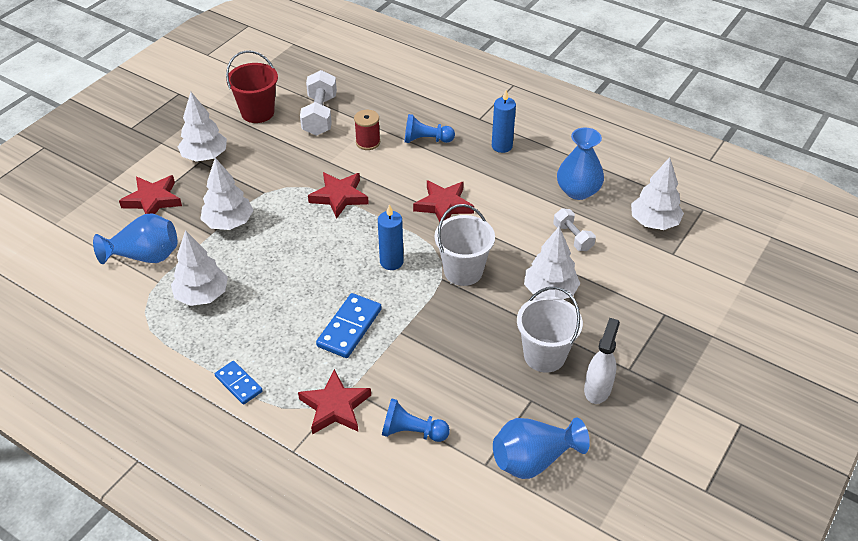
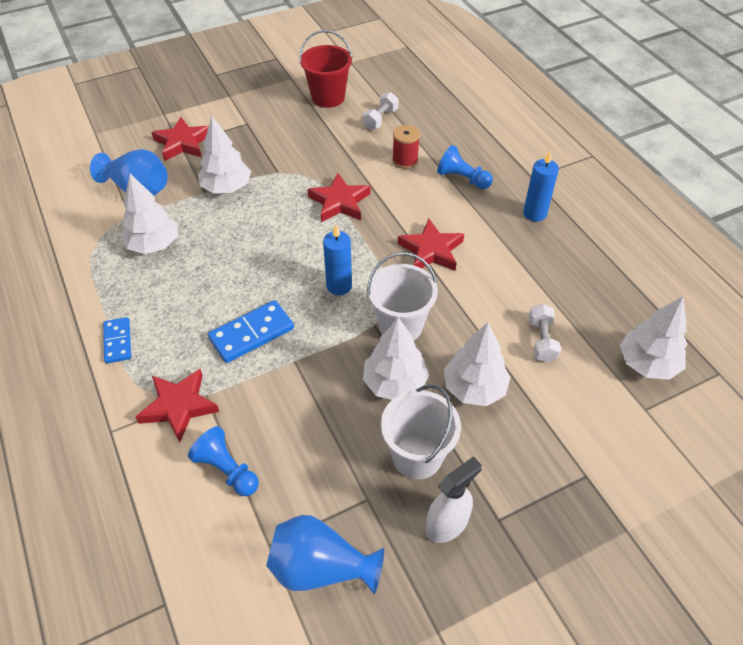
camera: 30 degrees right, 5 degrees up
white tree [178,92,227,162] -> white tree moved to [363,317,429,400]
white dumbbell [300,70,337,136] -> white dumbbell [363,92,399,130], size x0.60
blue vase [557,127,604,200] -> none

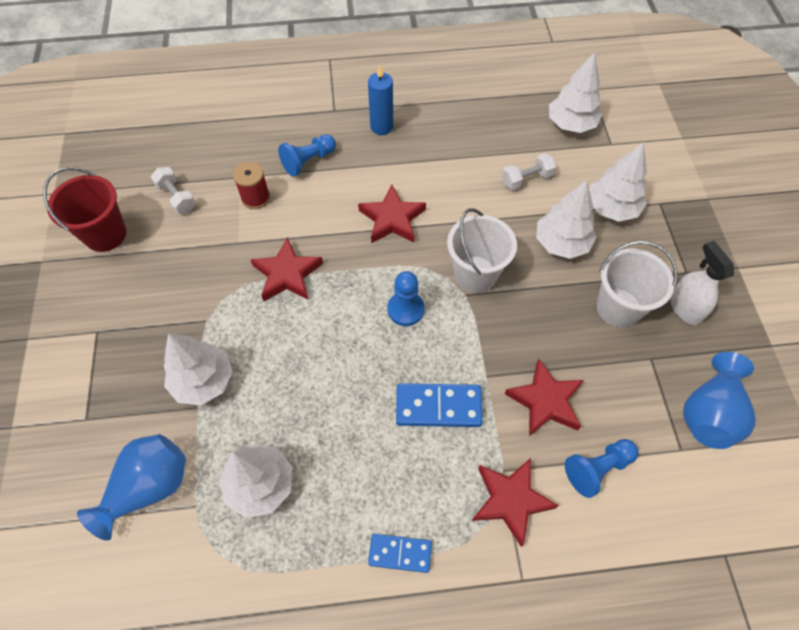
camera: 70 degrees left, 10 degrees up
red star [151,117,209,161] -> red star moved to [505,359,584,436]
blue domino [208,300,294,363] -> blue domino turned 75 degrees counterclockwise [396,383,483,427]
blue candle [323,225,352,295] -> blue pawn [387,271,424,326]
white tree [363,317,429,400] -> white tree moved to [589,142,647,222]
white dumbbell [528,304,561,362] -> white dumbbell turned 45 degrees counterclockwise [502,153,556,190]

